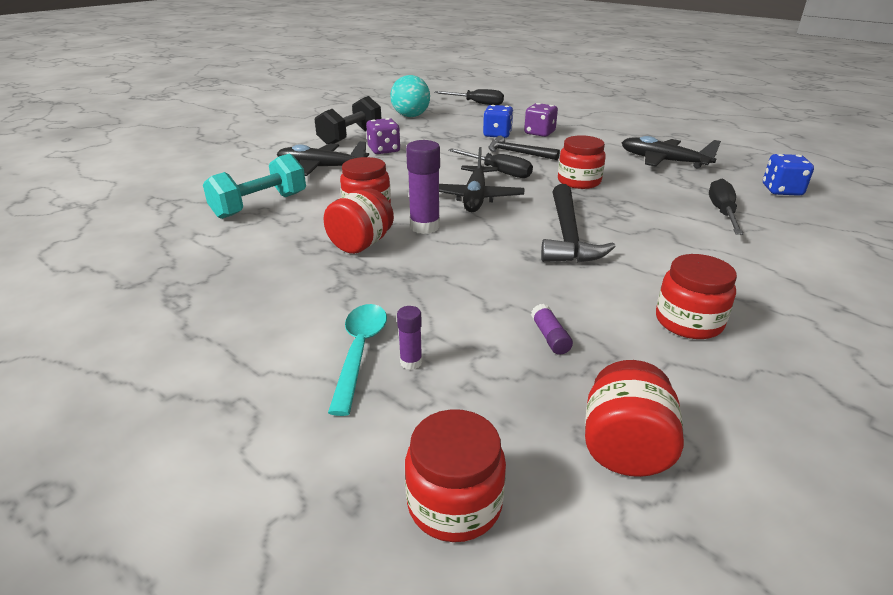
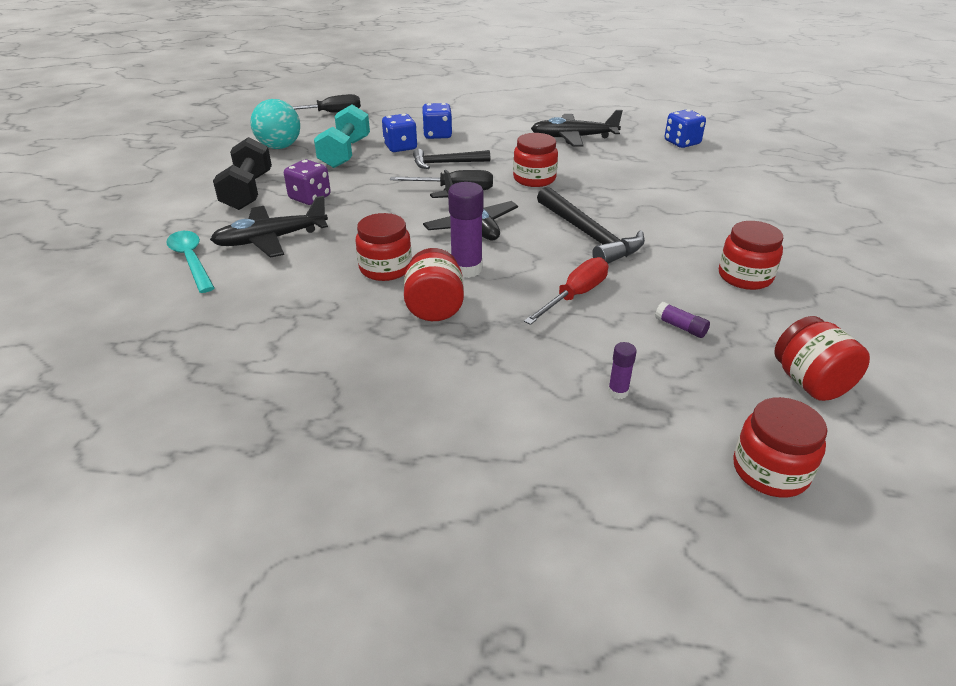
camera: 35 degrees left, 5 degrees up
turquoise dumbbell [203,153,306,219] -> turquoise dumbbell moved to [314,105,370,168]
turquoise spoon [328,304,387,416] -> turquoise spoon moved to [166,231,215,293]
purple dice [524,103,558,137] -> blue dice [422,103,452,139]
black screwdriver [709,179,744,235] -> none
none -> red screwdriver [524,257,608,325]

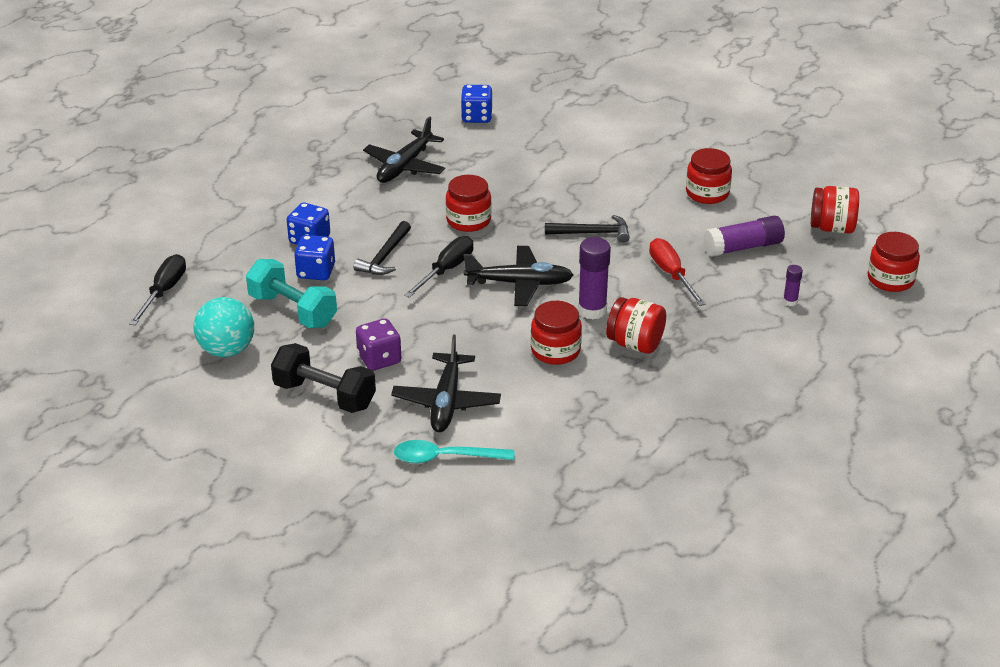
camera: 60 degrees left, 0 degrees up
black hammer [537,186,645,264] -> black hammer [545,215,630,243], size x0.66
purple glue stick [655,302,710,338] -> purple glue stick [703,216,785,257], size x1.95

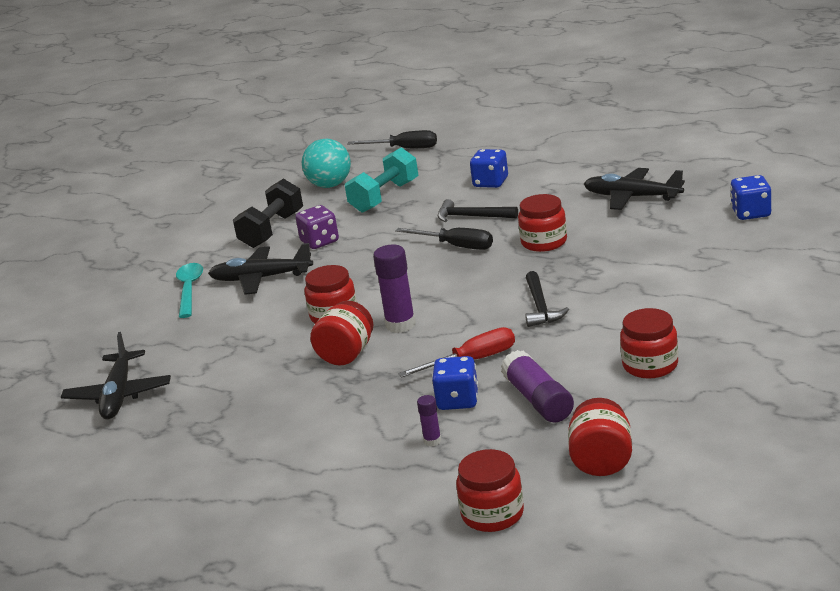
camera: 90 degrees right, 10 degrees down
blue dice [294,235,335,280] -> blue dice moved to [432,356,478,410]
black plane [464,246,573,306] -> black plane moved to [61,332,171,419]

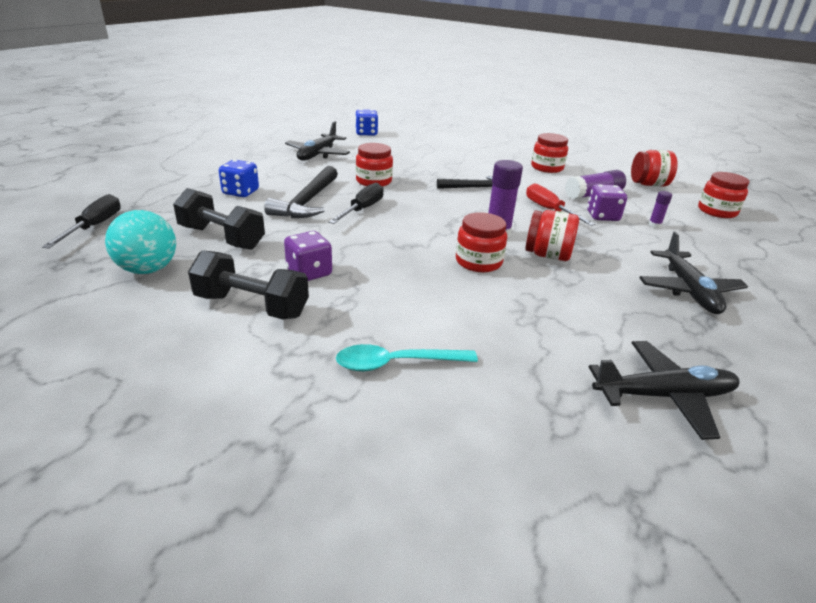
camera: 100 degrees left, 5 degrees up
black plane [208,243,313,295] -> black plane moved to [639,232,748,314]
turquoise dumbbell [345,148,418,213] -> black dumbbell [173,188,265,250]
blue dice [432,356,478,410] -> purple dice [587,184,627,221]
black hammer [438,199,518,222] -> black hammer [264,166,338,218], size x1.52

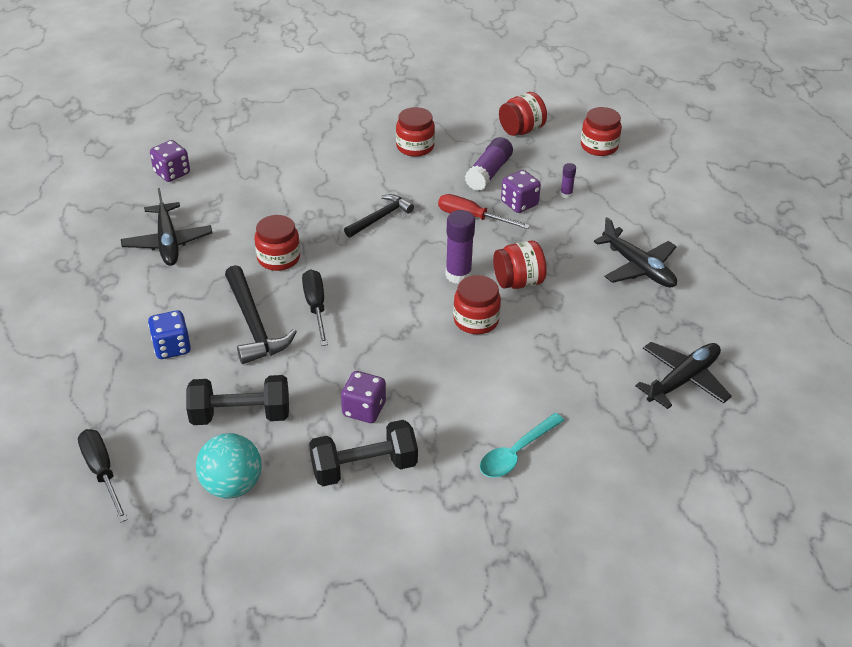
camera: 35 degrees left, 10 degrees up
blue dice [355,109,378,136] -> purple dice [150,140,190,182]

